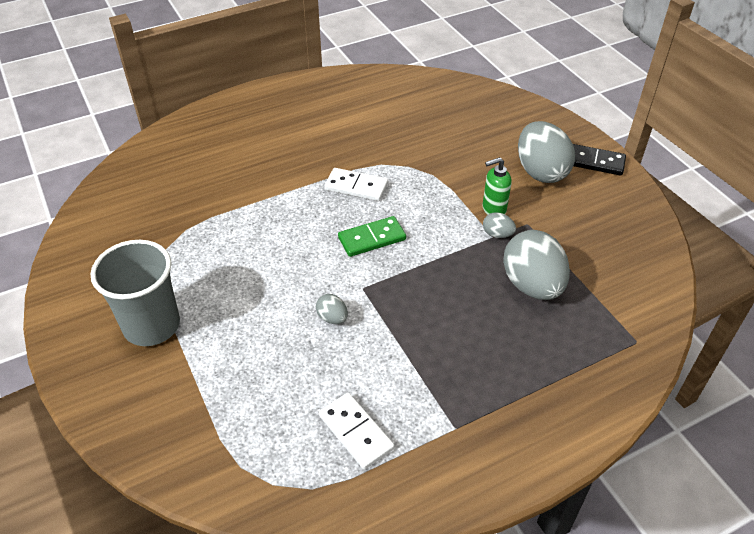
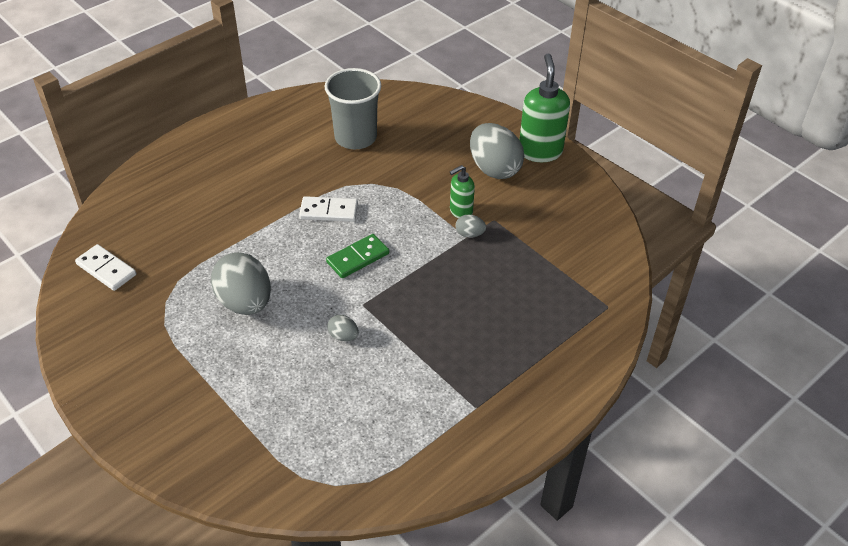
camera: 15 degrees left, 0 degrees up
grey cup [91,240,180,346] -> grey cup moved to [325,68,381,149]
white domino [319,393,394,470] -> white domino moved to [75,244,136,291]
grey egg [503,230,570,300] -> grey egg moved to [211,252,271,315]
black domino [573,144,626,175] -> green soap dispenser [519,54,570,162]

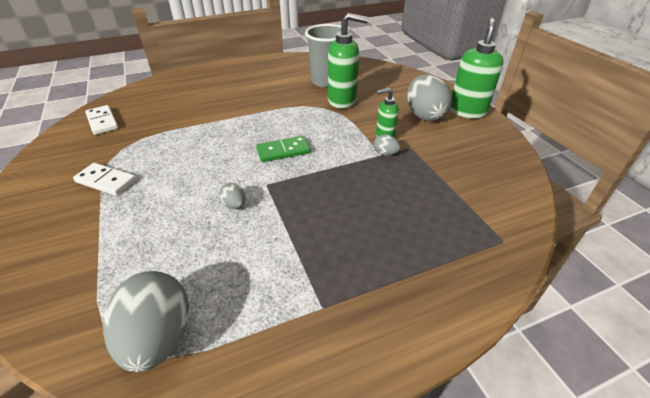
camera: 20 degrees right, 5 degrees down
grey egg [211,252,271,315] -> grey egg moved to [103,271,189,372]
white domino [299,196,358,222] -> white domino moved to [73,163,136,196]
none -> green soap dispenser [328,13,368,109]

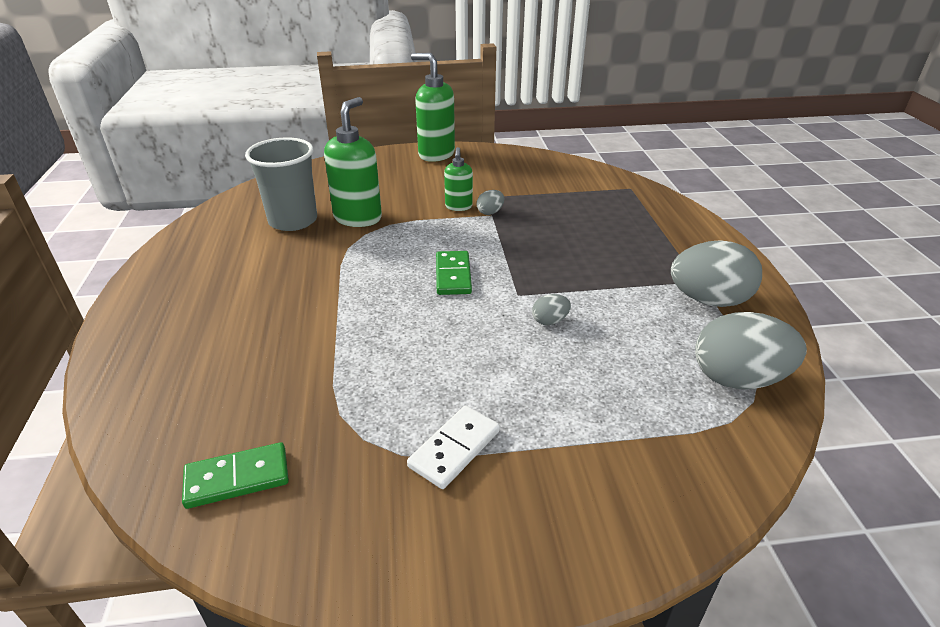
camera: 75 degrees left, 5 degrees down
white domino [85,105,118,135] -> green domino [182,442,289,509]
grey egg [407,74,452,121] -> grey egg moved to [671,240,762,307]

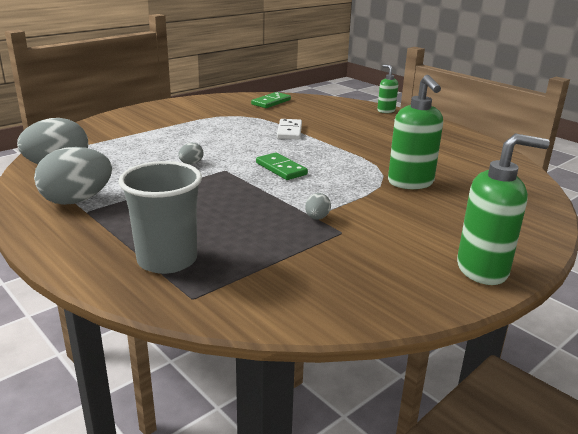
camera: 145 degrees right, 10 degrees down
grey cup [245,137,317,231] -> grey cup moved to [119,161,202,274]
white domino [407,405,500,489] -> white domino moved to [277,119,302,139]
green soap dispenser [444,147,473,211] -> green soap dispenser moved to [377,65,398,113]

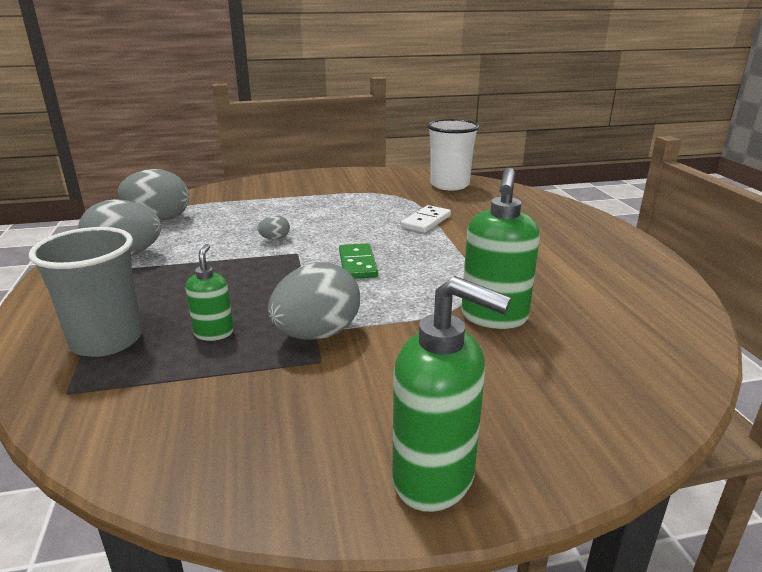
camera: 30 degrees right, 0 degrees up
green domino [251,92,291,108] -> white cup [427,119,480,191]
grey egg [305,193,331,219] -> grey egg [268,262,360,340], size x2.24
green soap dispenser [377,65,398,113] -> green soap dispenser moved to [186,244,234,341]

